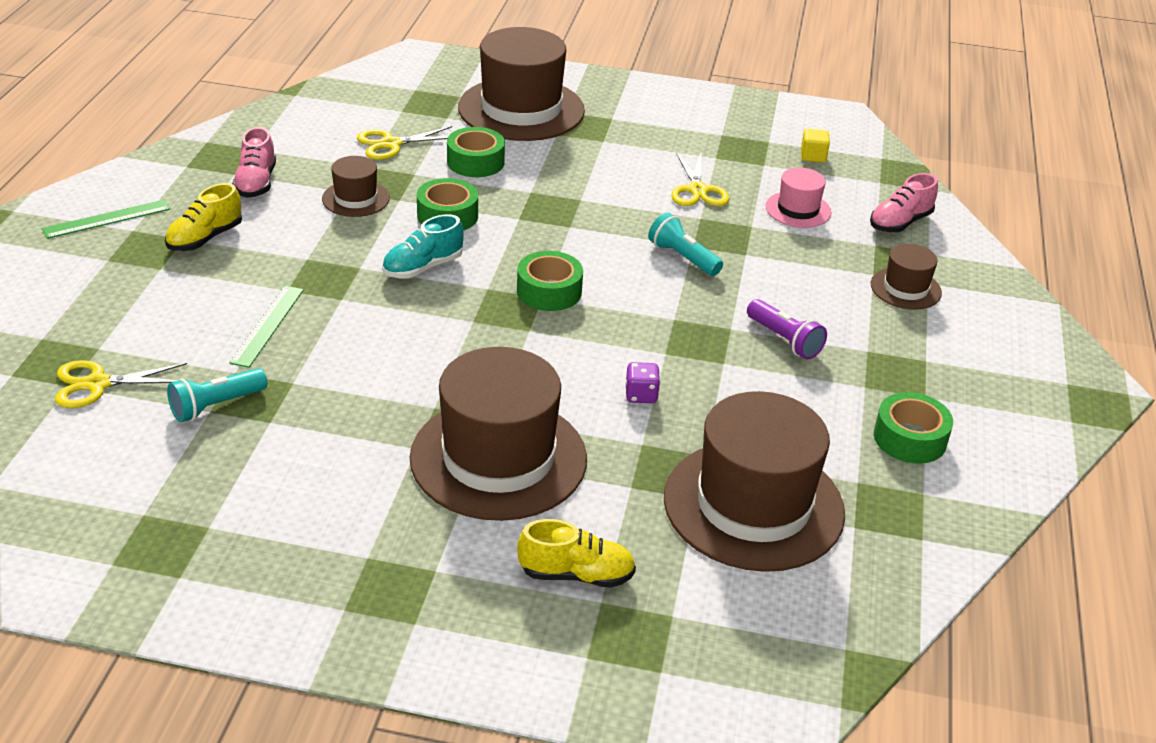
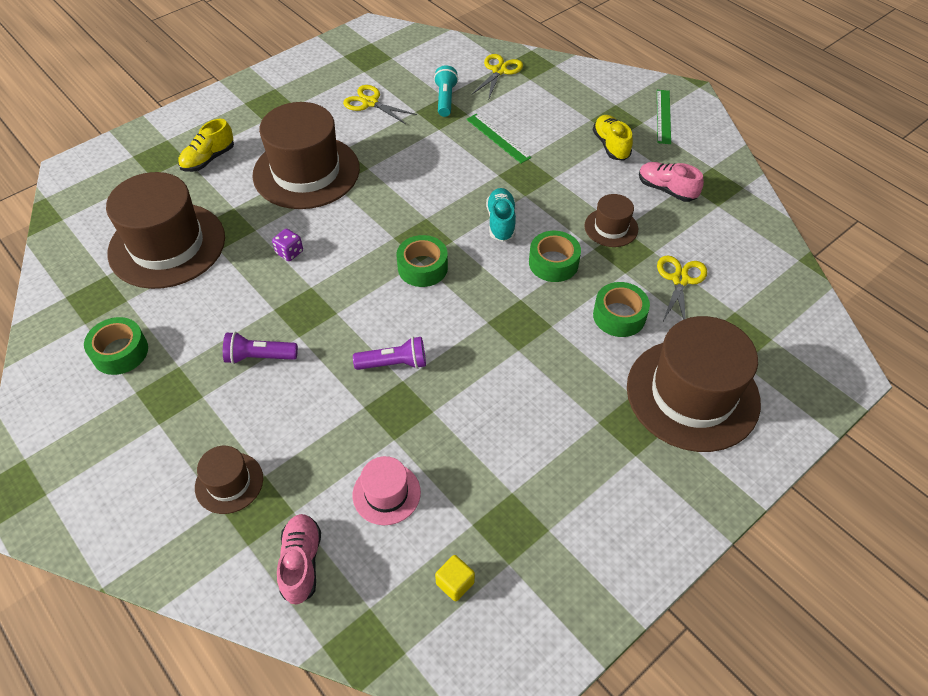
camera: 130 degrees right, 15 degrees up
turquoise flashlight [648,213,723,276] -> purple flashlight [353,337,426,370]
yellow scissors [671,153,730,206] -> yellow scissors moved to [343,85,417,124]

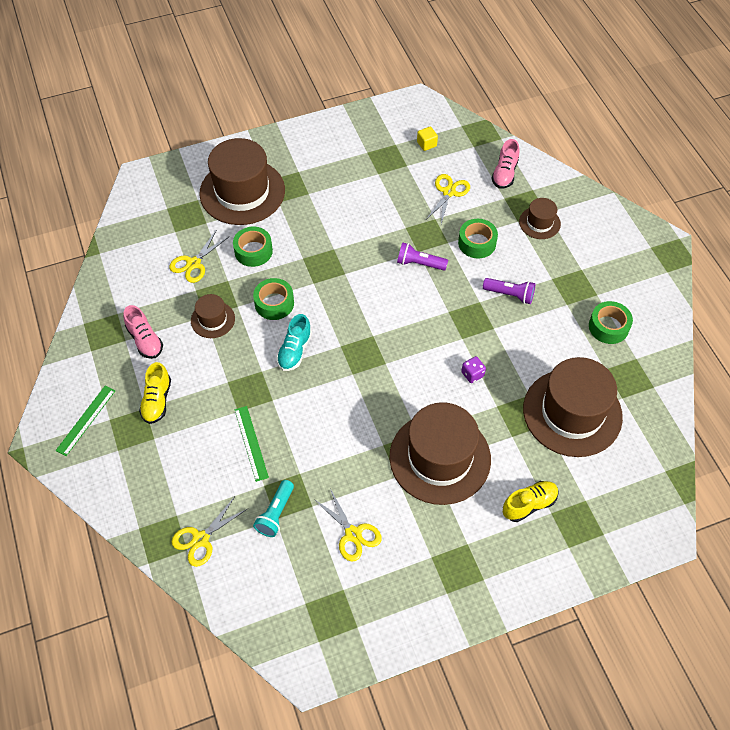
camera: 160 degrees left, 5 degrees up
pink hat [353,456,421,525] -> yellow scissors [426,174,470,224]
green tape [397,235,448,287] -> green tape moved to [458,219,498,258]

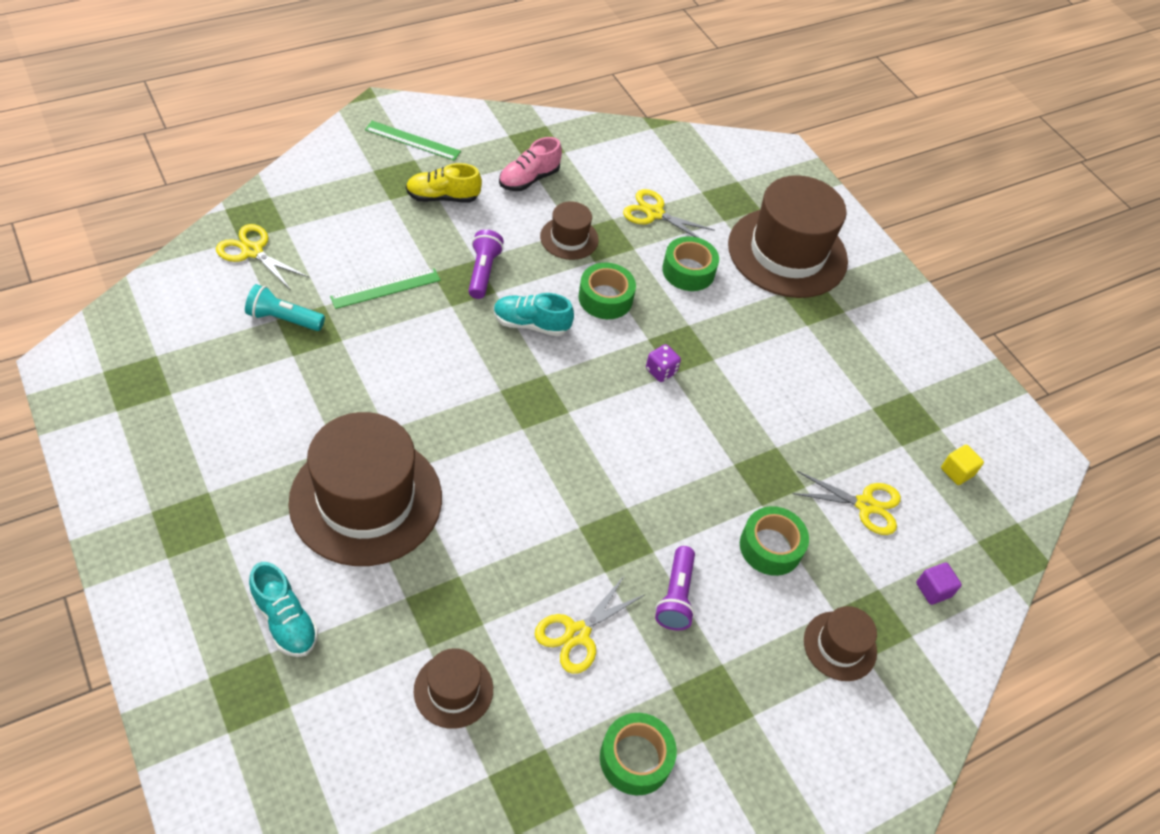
camera: 75 degrees right, 5 degrees down
yellow scissors [314,489,382,562] -> yellow scissors moved to [535,575,646,674]
purple flashlight [397,242,448,271] -> purple flashlight moved to [468,230,504,299]
purple dice [461,356,486,383] -> purple dice moved to [646,344,681,382]
pink shoe [491,139,520,189] -> purple cube [916,563,962,605]
yellow shoe [503,481,559,522] -> turquoise shoe [249,562,318,657]
brown hat [523,357,623,457] -> brown hat [414,648,493,729], size x0.48

